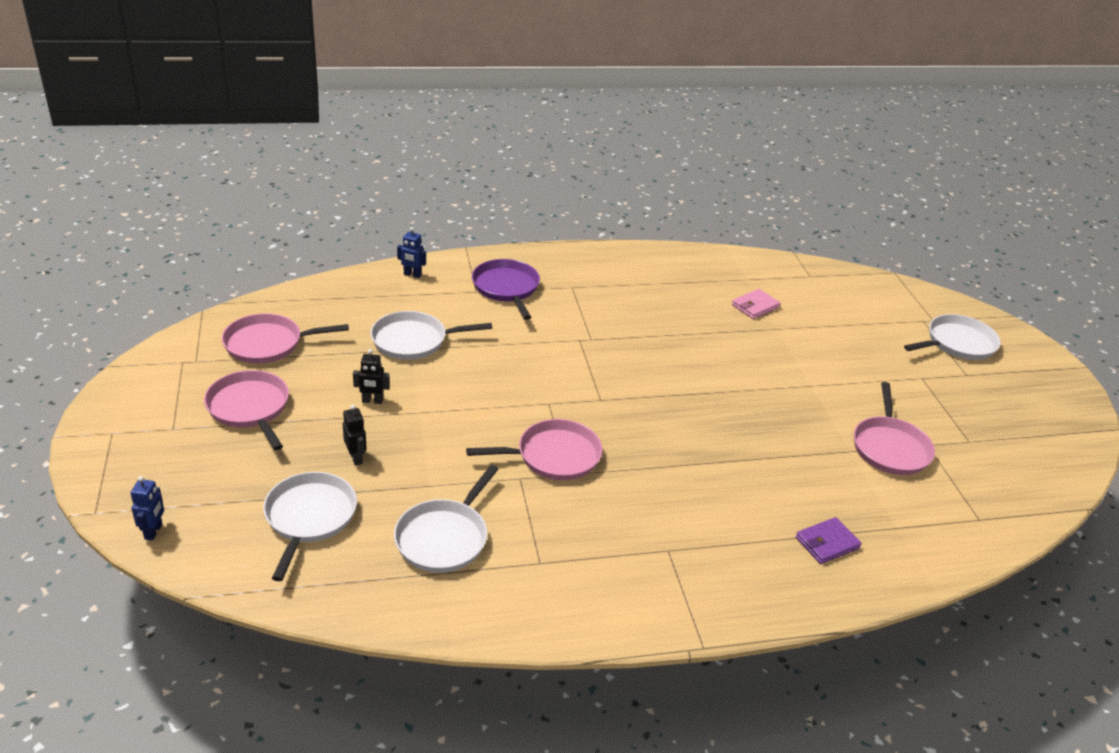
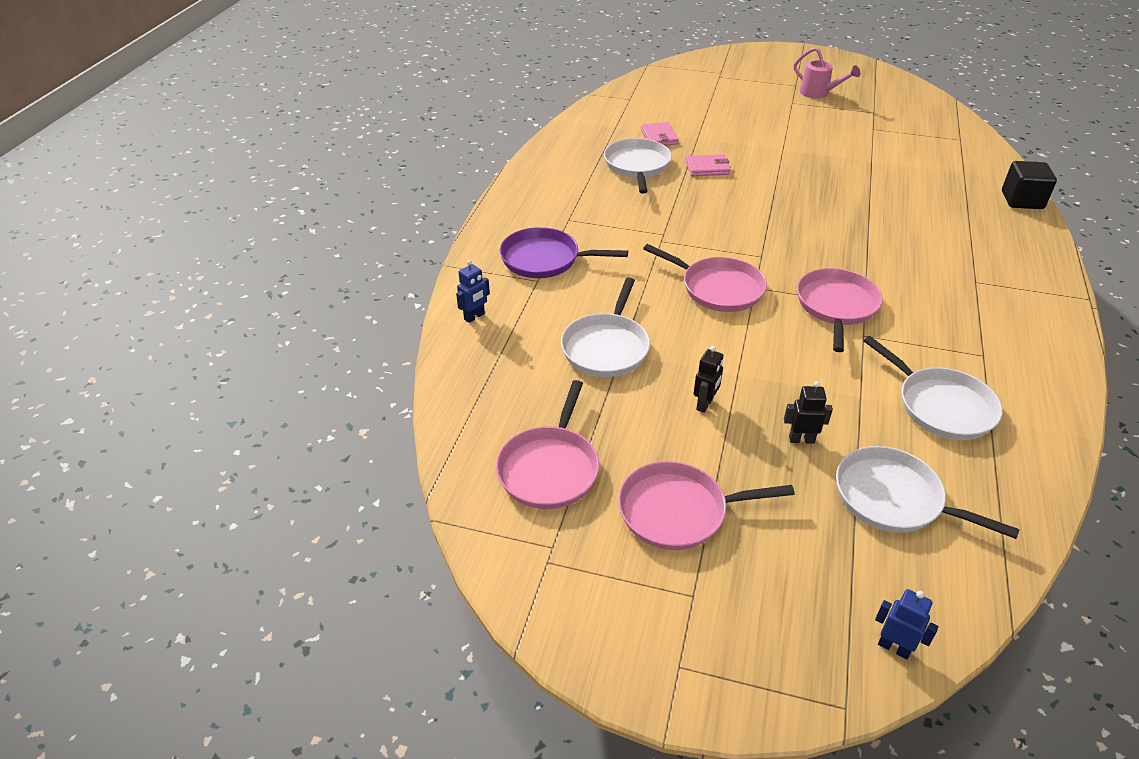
camera: 60 degrees left, 5 degrees up
purple wallet [796,517,862,564] -> none
pink pan [854,382,935,475] -> pink pan moved to [643,244,767,312]
white pan [904,314,1001,360] -> white pan moved to [604,138,672,194]
none -> pink wallet [685,154,731,176]
none -> pink watering can [794,47,860,98]
none -> black cube [1002,161,1057,209]

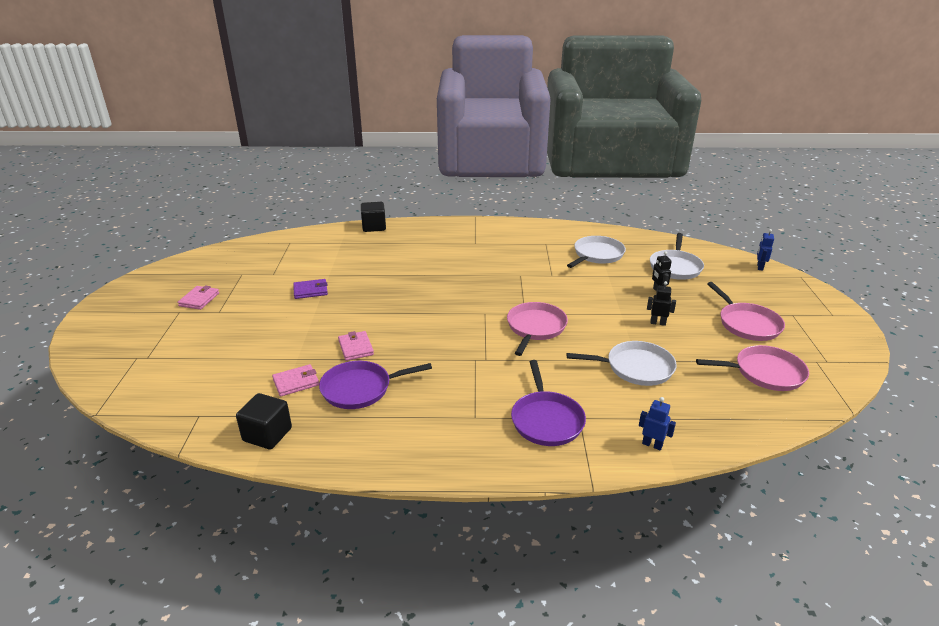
camera: 105 degrees left, 10 degrees down
white pan [604,138,672,194] -> purple pan [319,361,432,409]
pink watering can [794,47,860,98] -> pink wallet [178,285,219,310]
pink pan [797,268,883,352] -> none
none -> black cube [236,393,292,450]
none -> purple wallet [293,279,328,299]

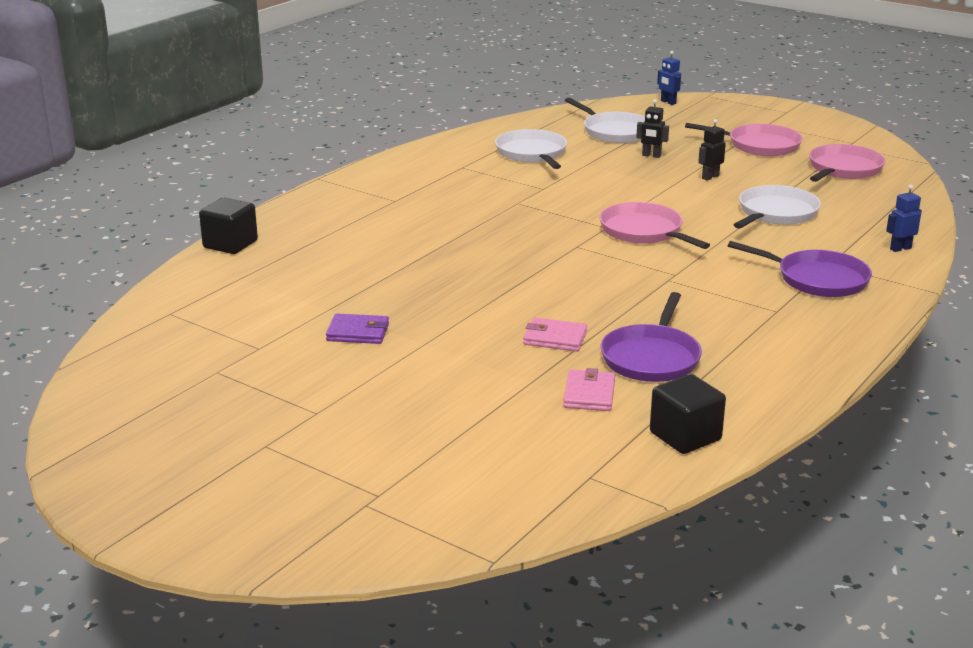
camera: 55 degrees left, 5 degrees down
pink wallet [178,285,219,310] -> none
purple wallet [293,279,328,299] -> purple wallet turned 75 degrees clockwise [326,313,389,344]

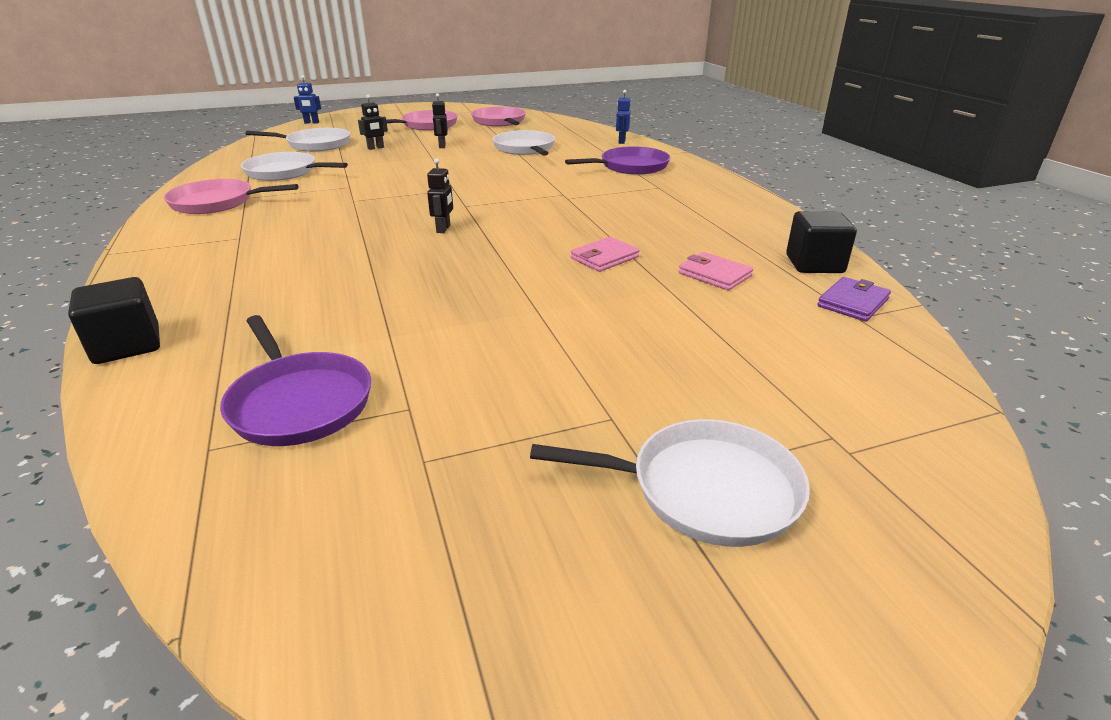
camera: 55 degrees left, 5 degrees up
purple wallet [326,313,389,344] -> purple wallet moved to [817,277,891,321]
pink pan [599,202,710,249] -> pink pan moved to [164,179,299,214]
purple pan [601,292,702,382] -> purple pan moved to [220,315,371,446]
none -> black robot [427,158,453,233]
none -> white pan [530,419,810,547]

